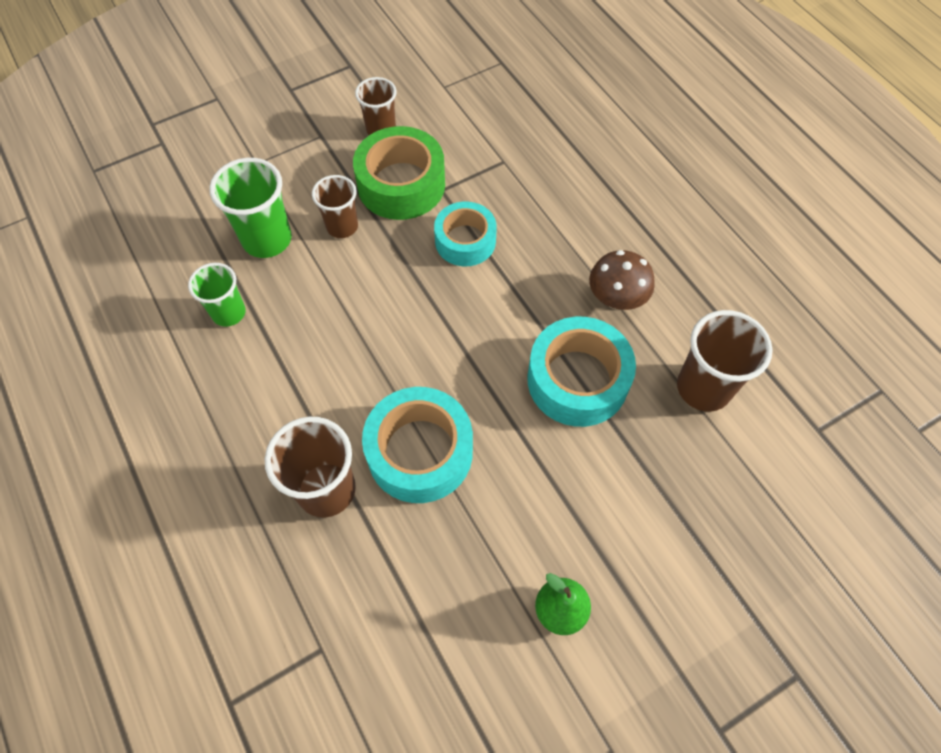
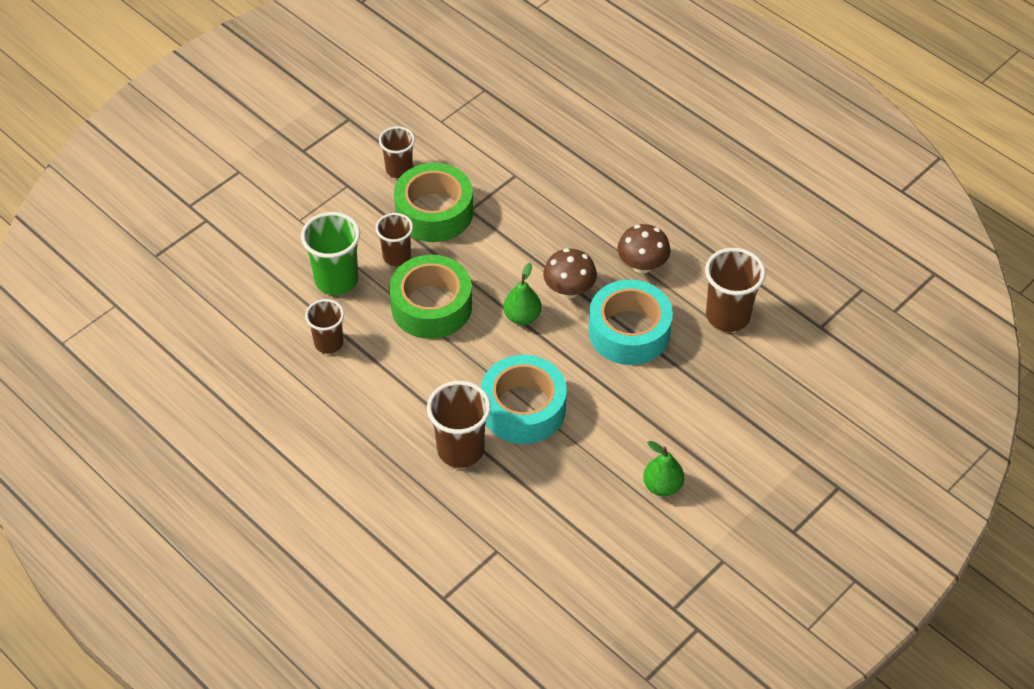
camera: 15 degrees left, 10 degrees down
green cup [188,263,246,327] -> brown cup [305,299,344,354]
turquoise tape [434,201,497,266] -> none
none -> green tape [389,255,472,339]
none -> green pear [504,263,541,325]
none -> brown mushroom [543,248,597,298]

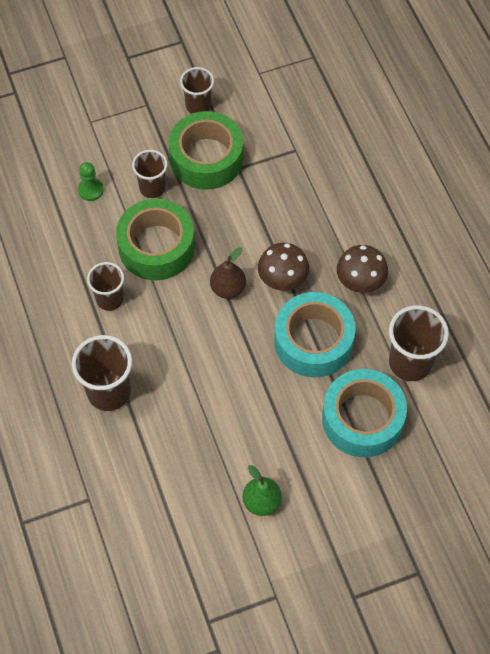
camera: 25 degrees right, 10 degrees up
green cup [301,212,360,295] -> green pawn [78,162,104,201]
brown cup [305,299,344,354] -> brown cup moved to [87,262,124,311]
turquoise tape [481,355,567,444] -> turquoise tape moved to [322,369,407,457]
green pear [504,263,541,325] -> brown pear [210,247,246,299]

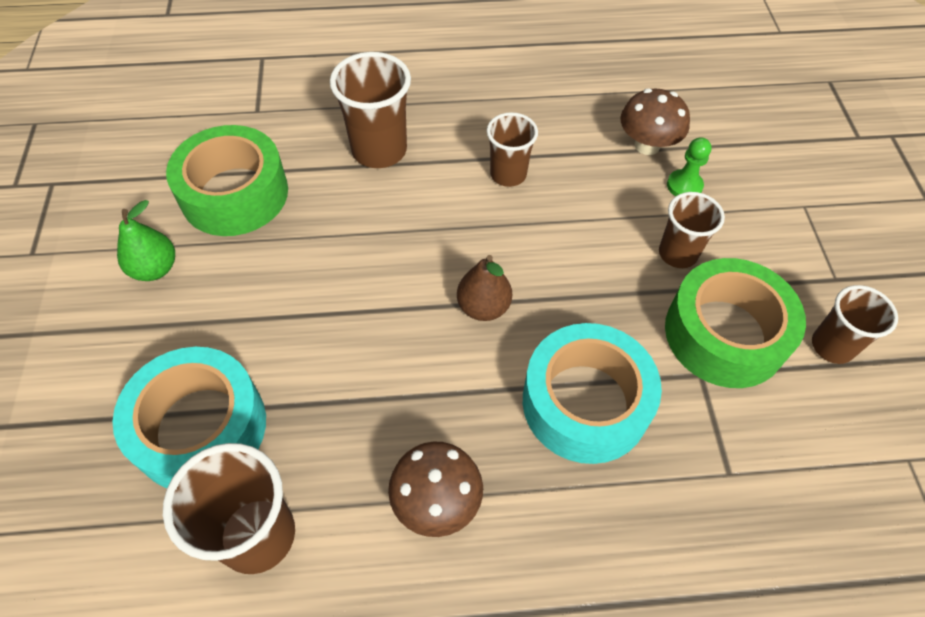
camera: 105 degrees right, 5 degrees down
green tape [116,199,195,280] -> green tape moved to [166,125,288,236]
brown mushroom [258,243,309,291] -> brown mushroom moved to [621,88,690,155]
turquoise tape [274,292,356,377] -> turquoise tape moved to [523,323,662,464]

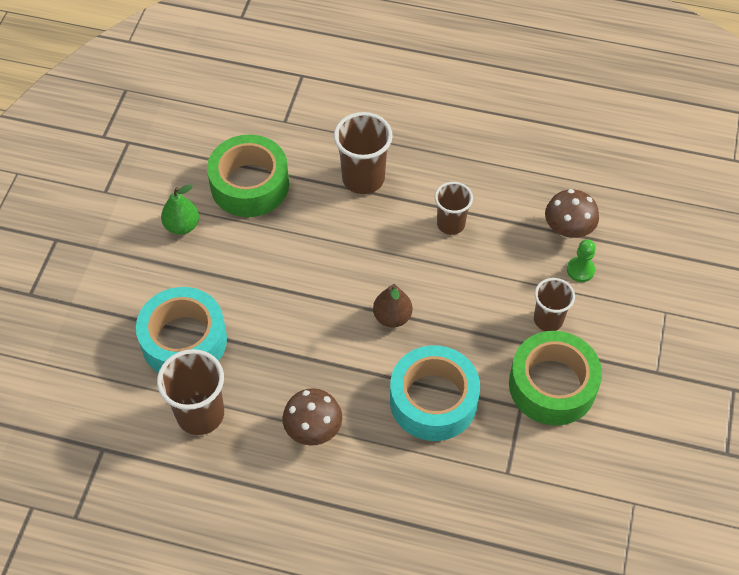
camera: 20 degrees right, 0 degrees up
brown cup [812,285,898,364] -> none

